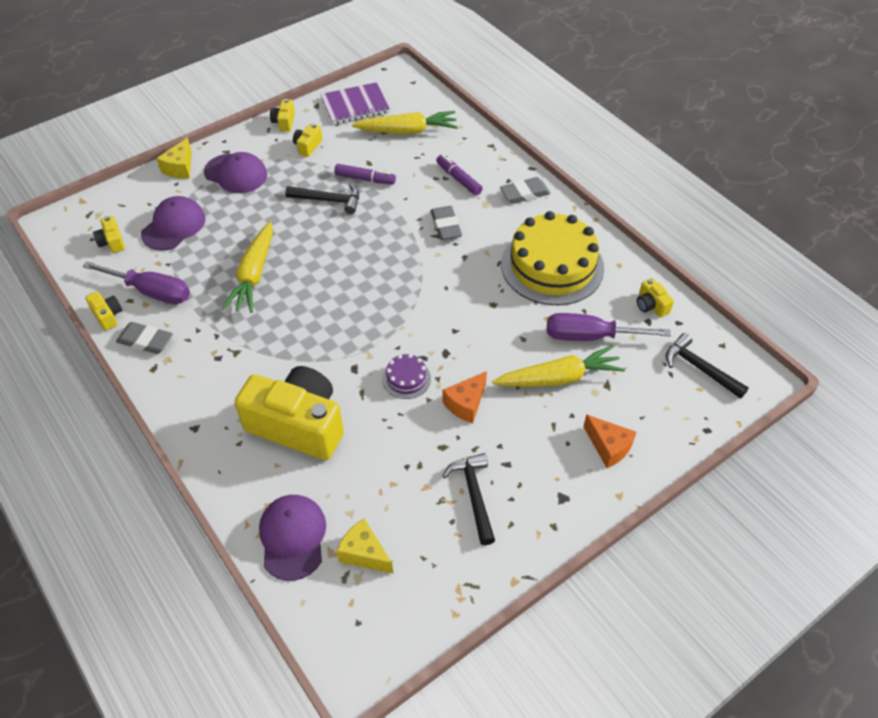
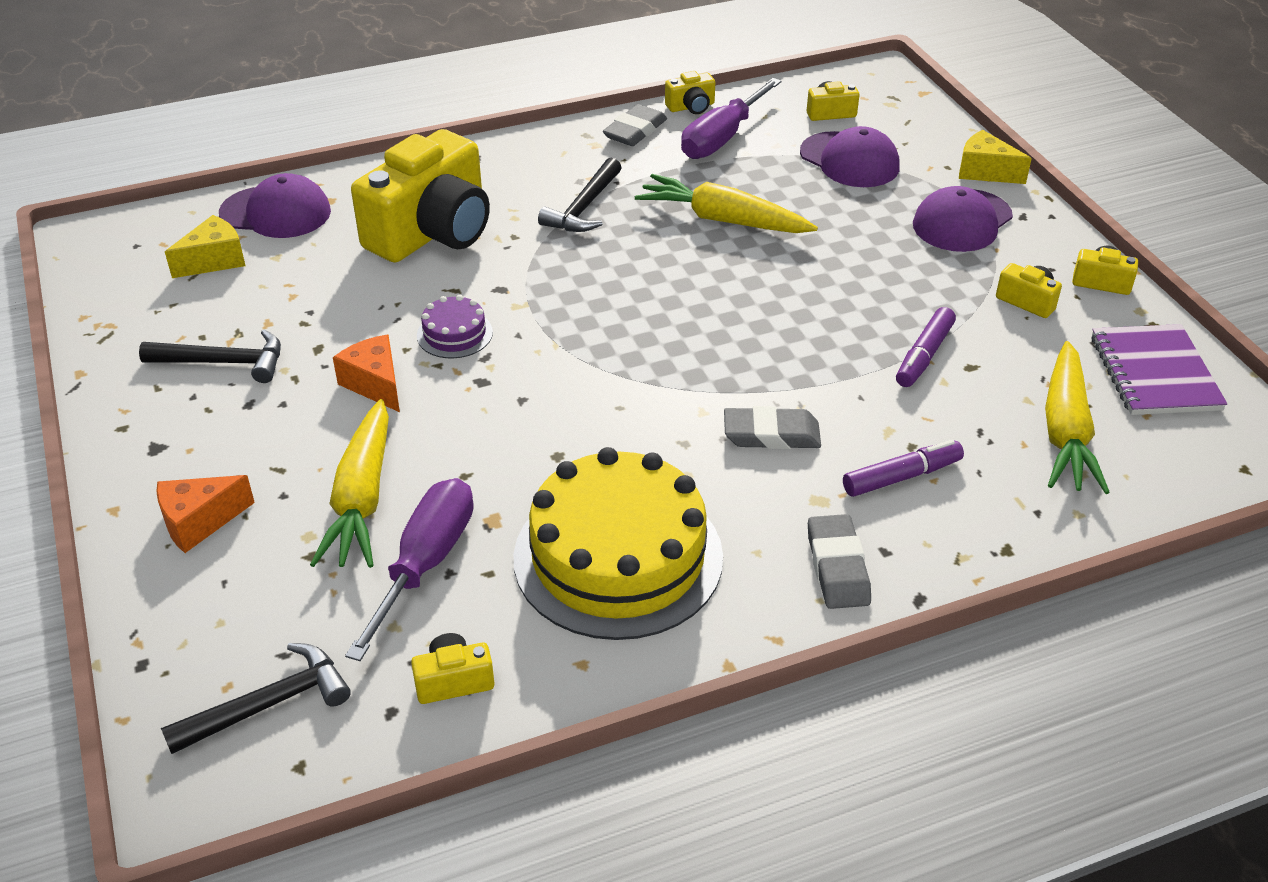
camera: 105 degrees right, 10 degrees down
black hammer [285,183,359,214] -> black hammer moved to [538,158,622,232]

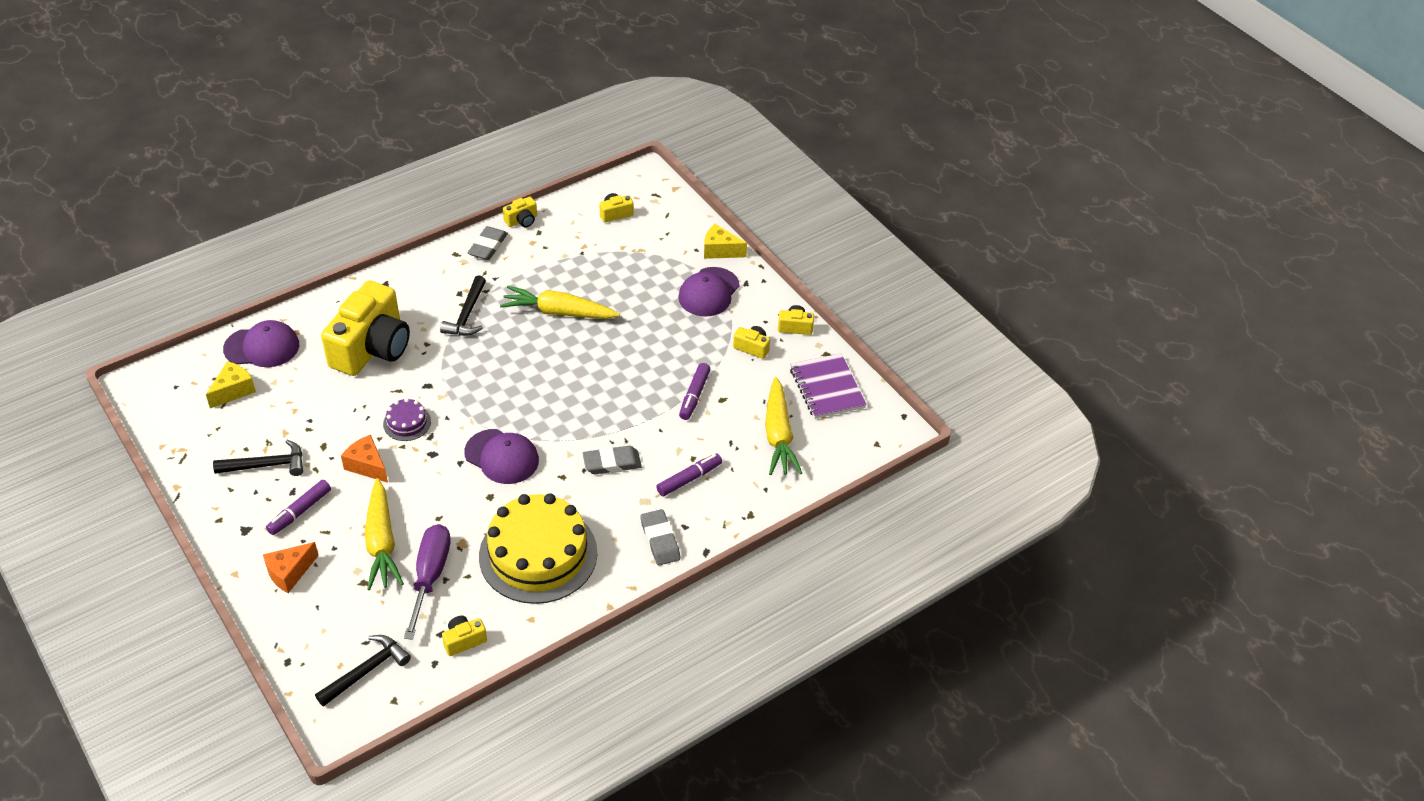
camera: 15 degrees left, 5 degrees up
purple screwdriver [681,78,782,159] -> none
purple cap [800,126,899,187] -> purple cap moved to [464,429,539,484]
none -> purple marker [266,480,331,535]

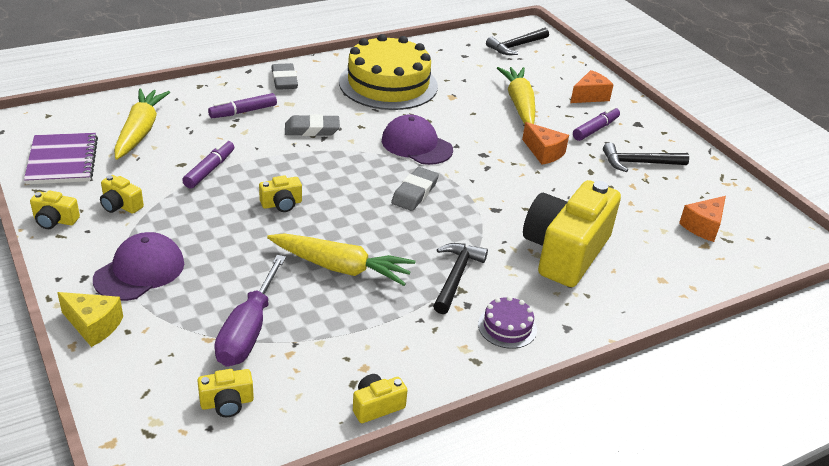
camera: 175 degrees left, 10 degrees down
yellow cheese [206,361,256,408] -> orange cheese [679,196,726,242]
purple cap [223,320,299,367] -> none
purple cake [383,398,431,441] -> purple cake moved to [478,296,537,349]
purple screwdriver [404,524,451,640] -> purple screwdriver moved to [214,255,286,367]
yellow camera [442,616,487,656] -> yellow camera moved to [259,176,302,212]
grey eraser [468,226,508,260] -> grey eraser moved to [391,167,439,211]

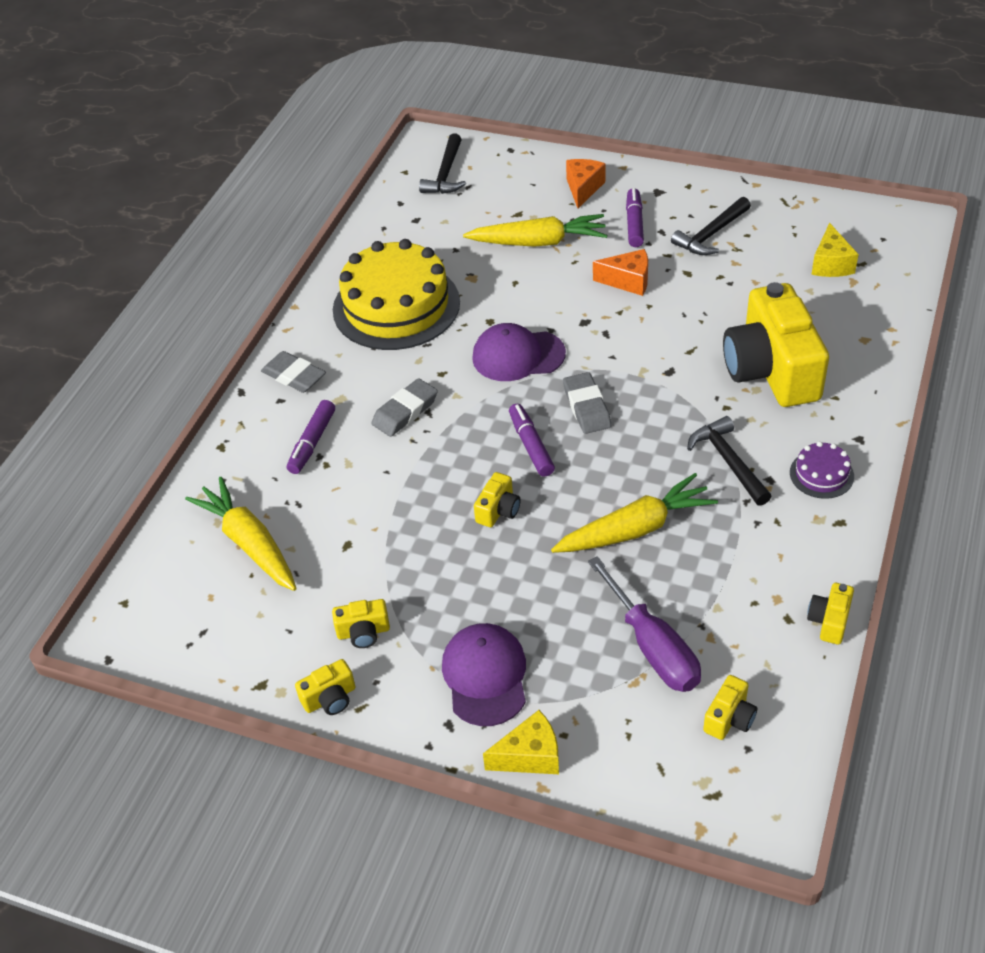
camera: 35 degrees left, 10 degrees up
purple notebook [24,133,98,184] -> none
purple marker [182,140,234,189] -> purple marker moved to [509,404,555,477]
yellow carrot [497,67,535,124] -> yellow carrot turned 135 degrees clockwise [463,214,608,247]
orange cheese [679,196,726,242] -> yellow cheese [811,223,858,277]

